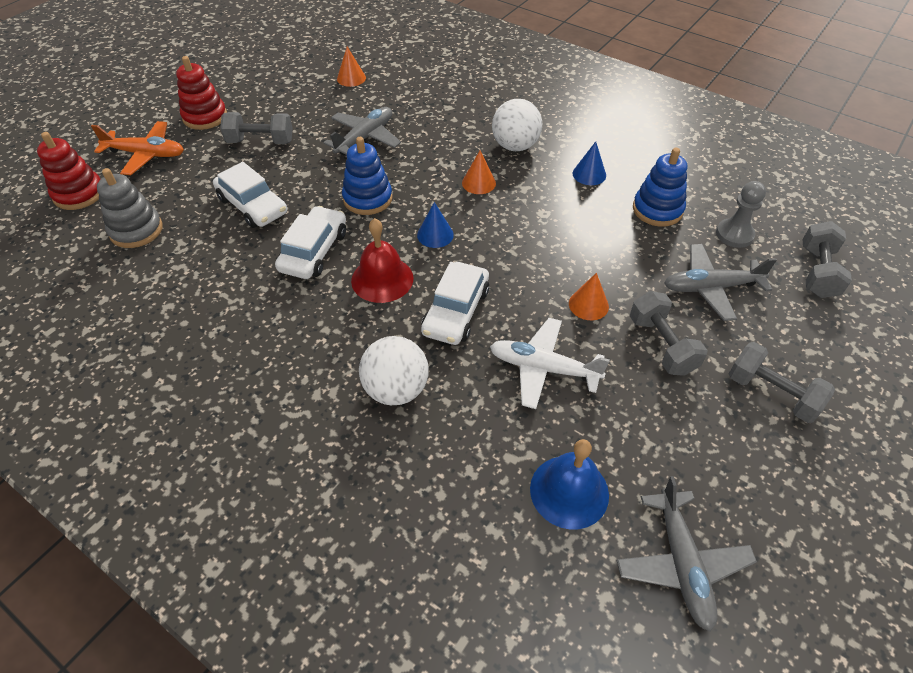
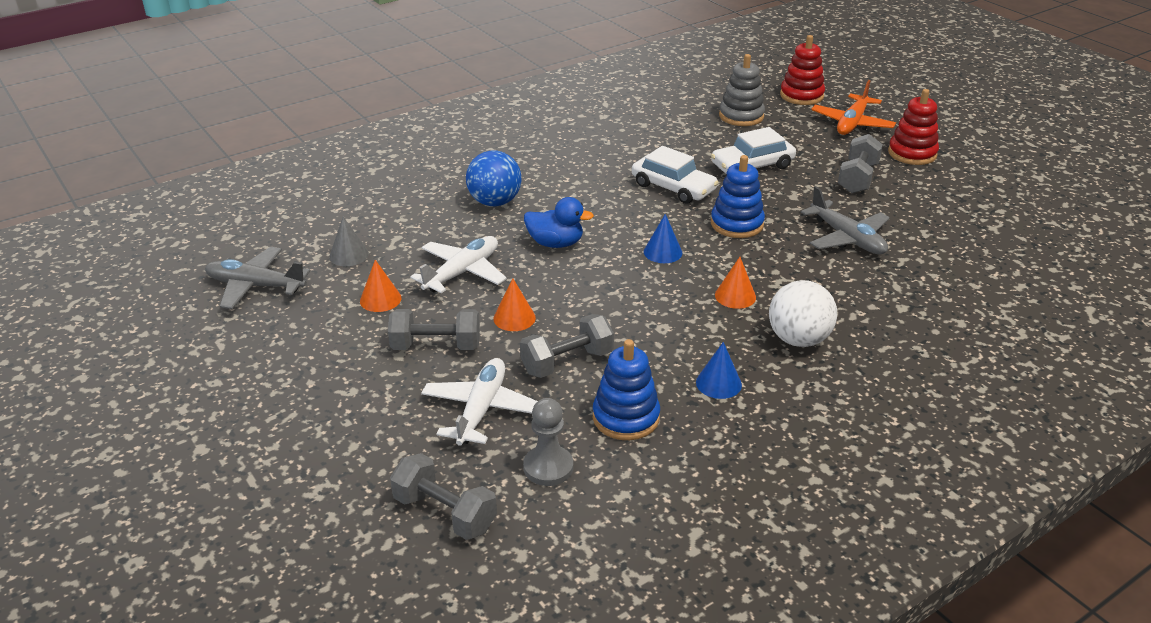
camera: 110 degrees right, 15 degrees down
orange cone [337,47,366,87] -> orange cone moved to [360,260,402,312]
red bell [351,218,414,303] -> none
white ball [359,336,429,405] -> blue ball [466,150,521,207]
white car [421,262,489,345] -> blue duck [524,197,594,248]
blue bell [530,439,609,529] -> grey cone [329,217,369,266]
grey plane [664,244,777,321] -> white plane [421,358,538,446]
grey dumbbell [729,342,835,423] -> grey dumbbell moved to [520,314,614,378]

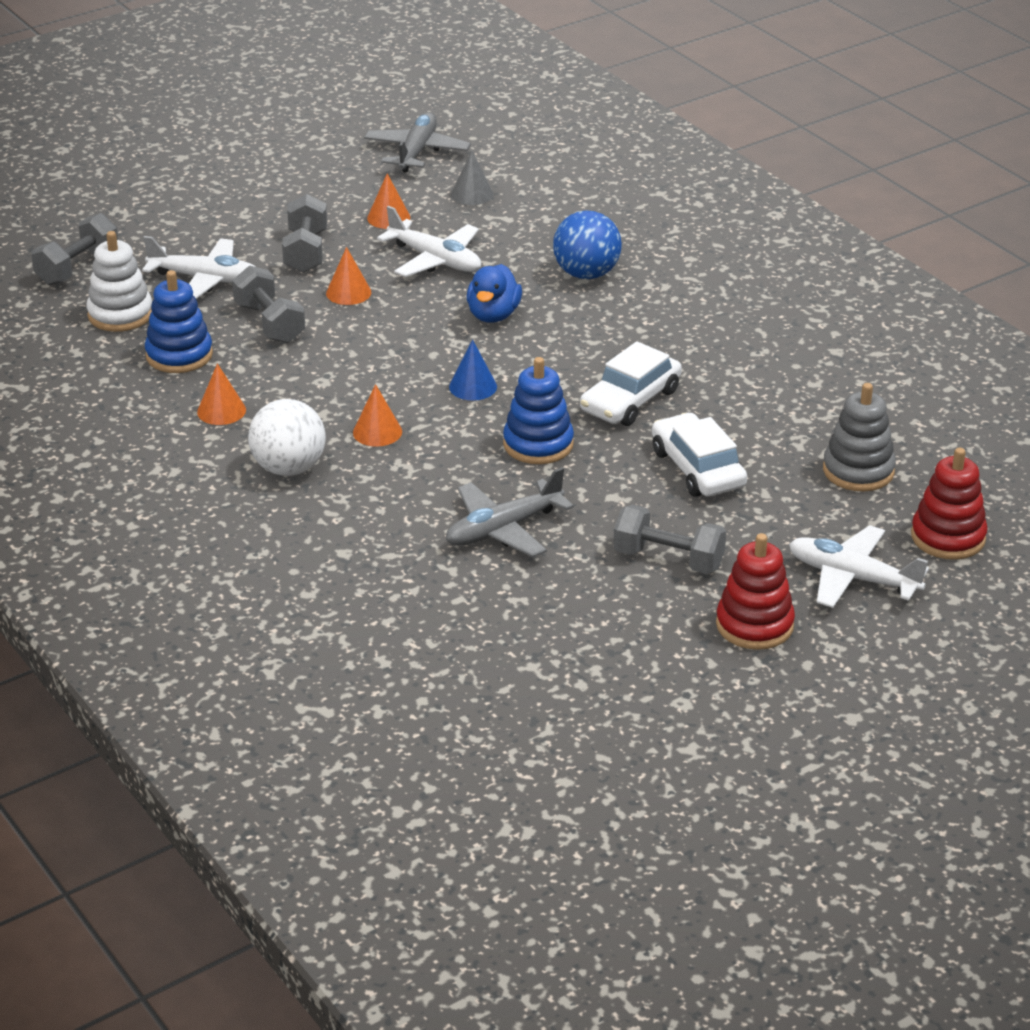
camera: 90 degrees right, 0 degrees up
grey pawn [523,398,573,486] -> white stacking toy [87,231,152,332]
blue cone [696,342,742,399] -> orange cone [197,363,246,425]
orange plane [811,80,896,135] -> white plane [789,525,929,608]

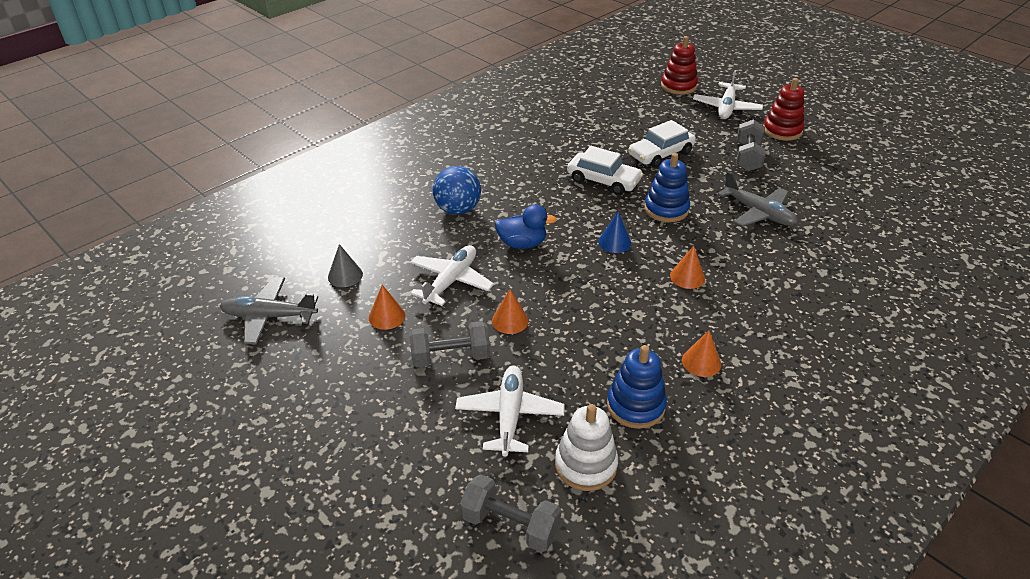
camera: 100 degrees left, 5 degrees up
grey dumbbell [232,265,305,343] -> none
white ball [248,399,326,476] -> none
grey stacking toy [823,383,896,492] -> none

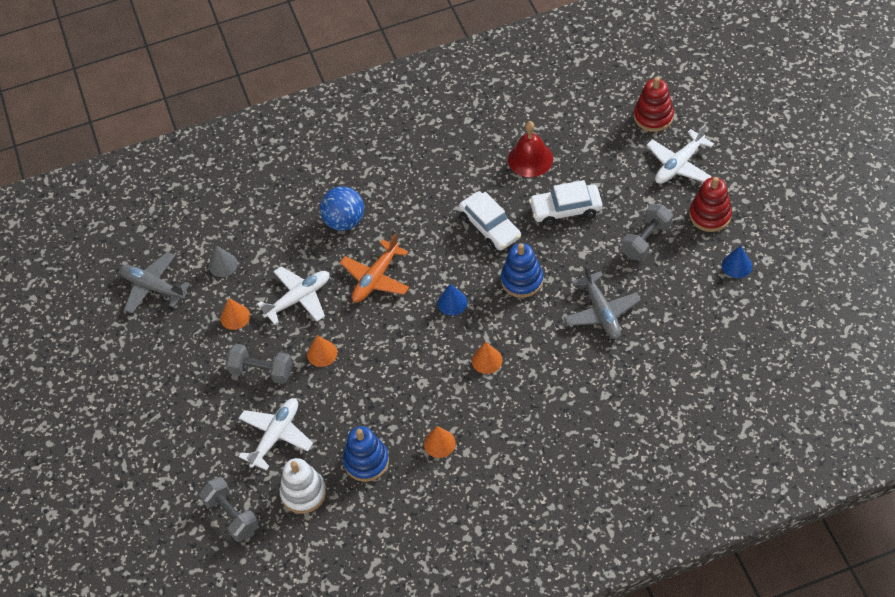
camera: 30 degrees right, 15 degrees up
blue duck [495,205,557,249] -> orange plane [340,234,409,303]
none -> red bell [508,121,553,177]
none -> blue cone [722,246,752,278]

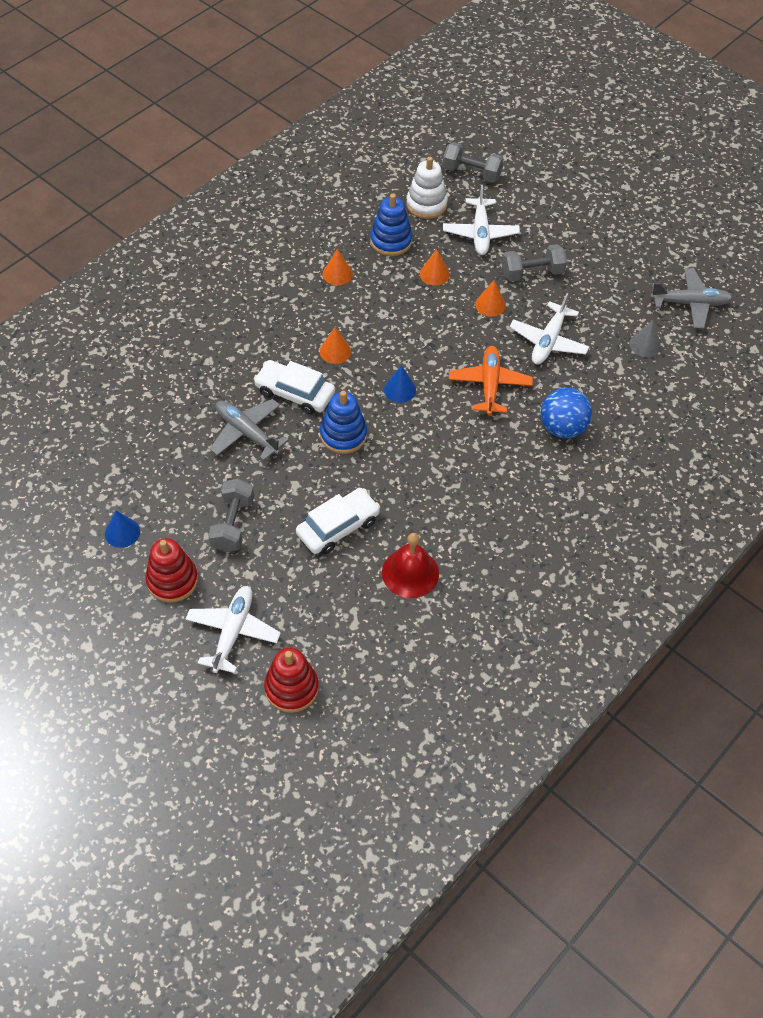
camera: 145 degrees right, 0 degrees up
orange cone [220,298,250,330] -> orange cone moved to [420,249,450,286]
white car [459,191,521,251] -> white car moved to [254,360,335,414]

